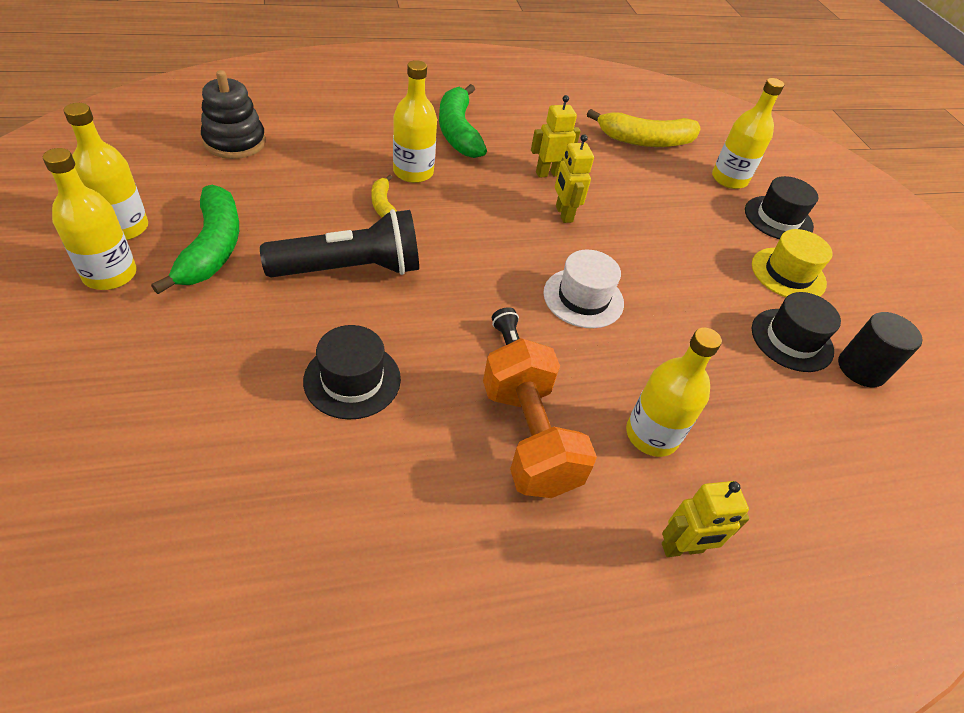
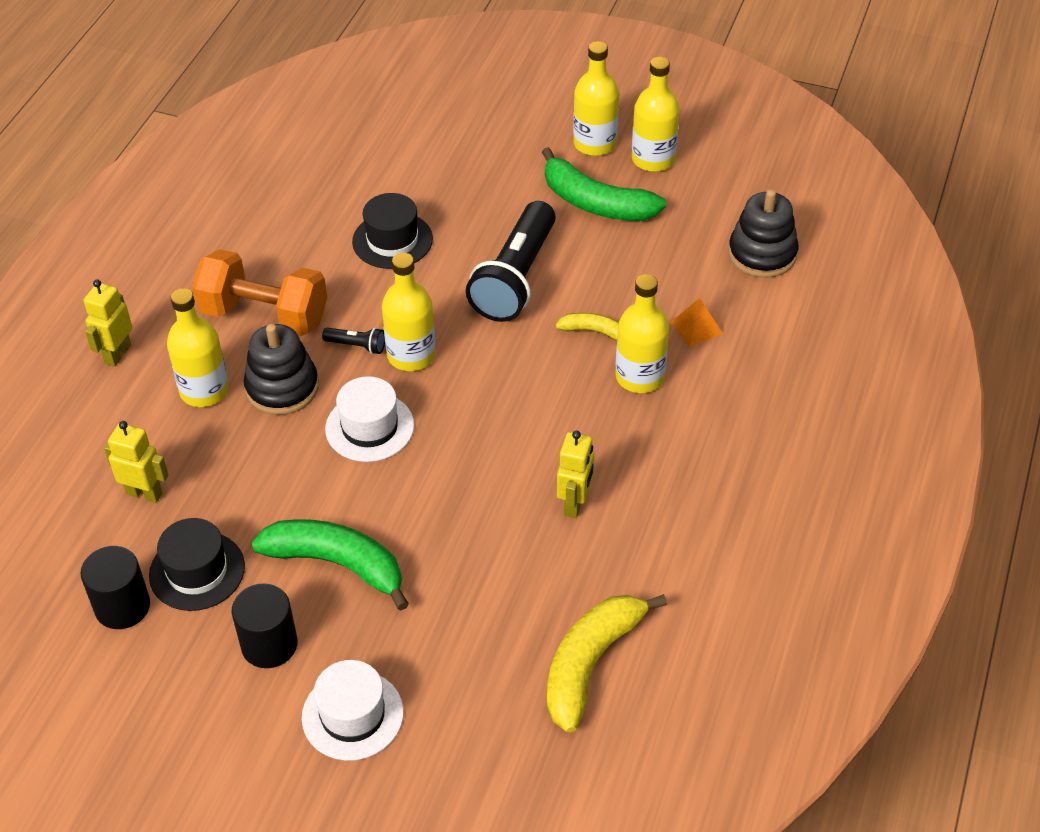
camera: 130 degrees right, 0 degrees up
green banana [439,84,487,158] -> green banana moved to [251,519,409,611]
yellow robot [555,134,594,223] -> yellow robot moved to [104,421,168,503]
yellow bottle [712,78,784,189] -> yellow bottle moved to [382,253,436,371]
black hat [745,176,818,239] -> white hat [302,660,404,761]
yellow hat [752,229,832,297] -> black cylinder [232,583,298,668]
none -> black stacking toy [244,324,319,415]
none -> orange pyramid [670,298,723,347]

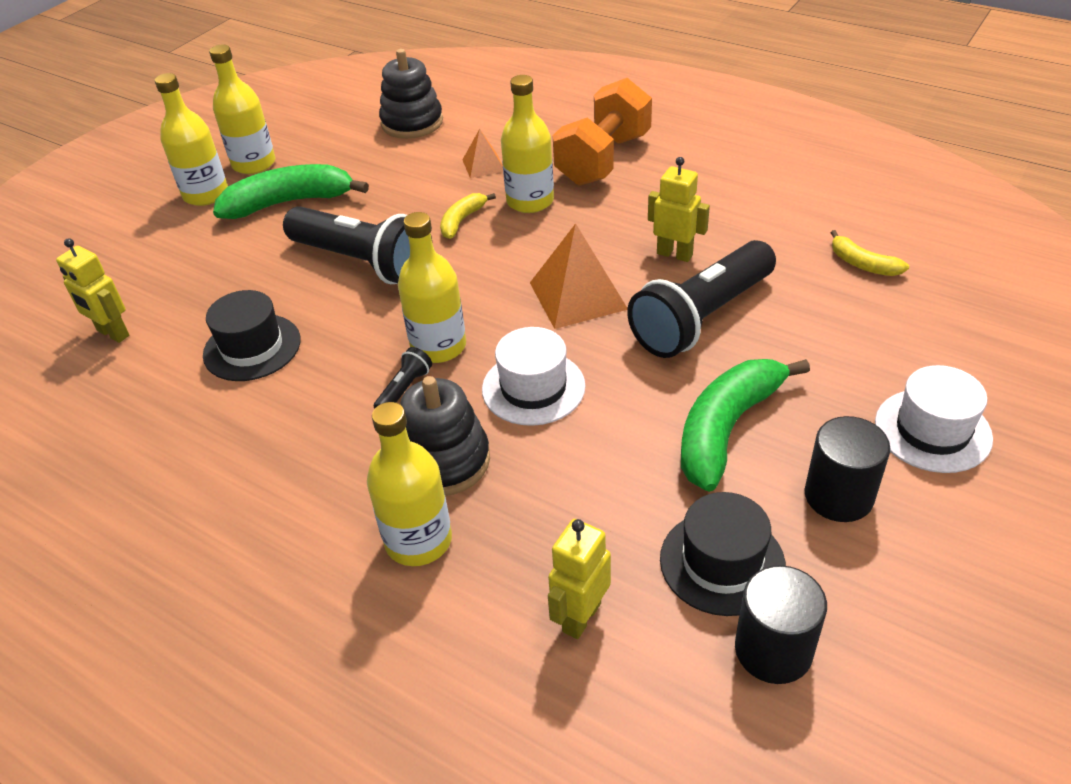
camera: 75 degrees left, 5 degrees down
yellow robot [84,279,132,367] -> yellow robot moved to [56,238,129,343]
orange dumbbell [192,249,327,336] -> orange dumbbell moved to [553,78,652,186]
green banana [542,147,666,221] -> green banana turned 150 degrees counterclockwise [213,164,369,219]
yellow banana [547,594,667,733] -> yellow banana [831,230,909,276], size x0.52
none -> orange pyramid [530,223,627,329]
none -> black flashlight [627,240,776,358]

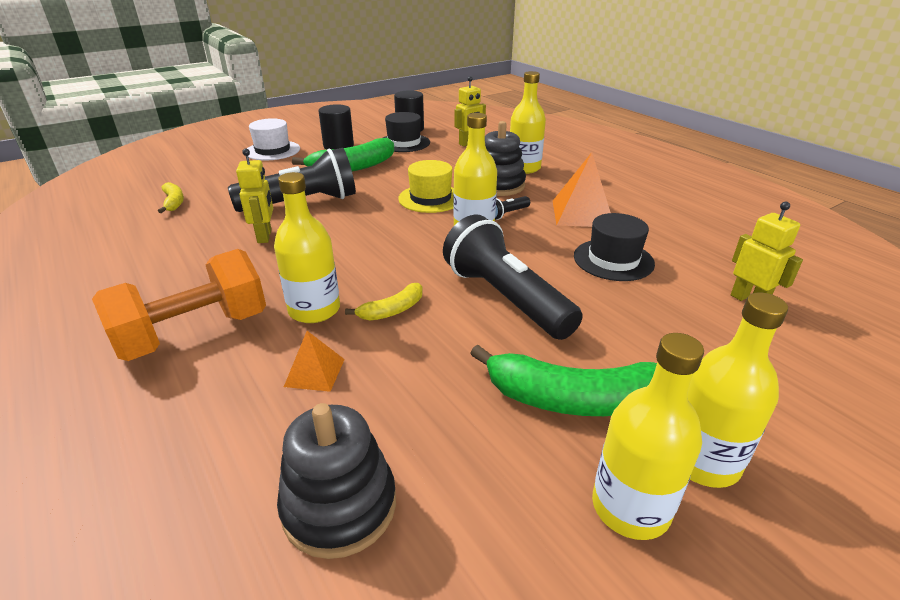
camera: 160 degrees left, 10 degrees down
white hat [482,327,586,426] -> yellow hat [398,160,454,213]
orange pyramid [530,223,627,329] -> orange pyramid moved to [553,152,611,227]
yellow robot [648,157,710,262] -> yellow robot turned 150 degrees counterclockwise [236,149,273,243]

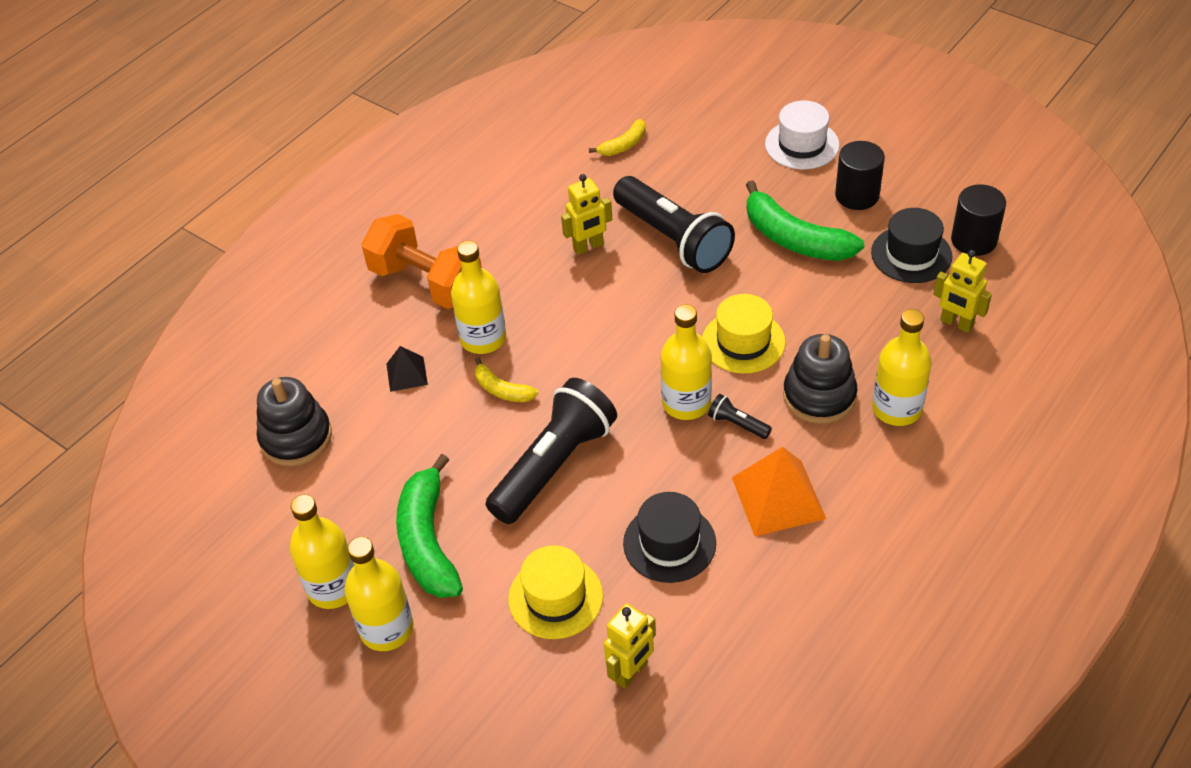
camera: 75 degrees right, 15 degrees up
orange pyramid [284,331,345,392] -> black pyramid [387,346,428,392]
none -> yellow hat [508,545,603,639]

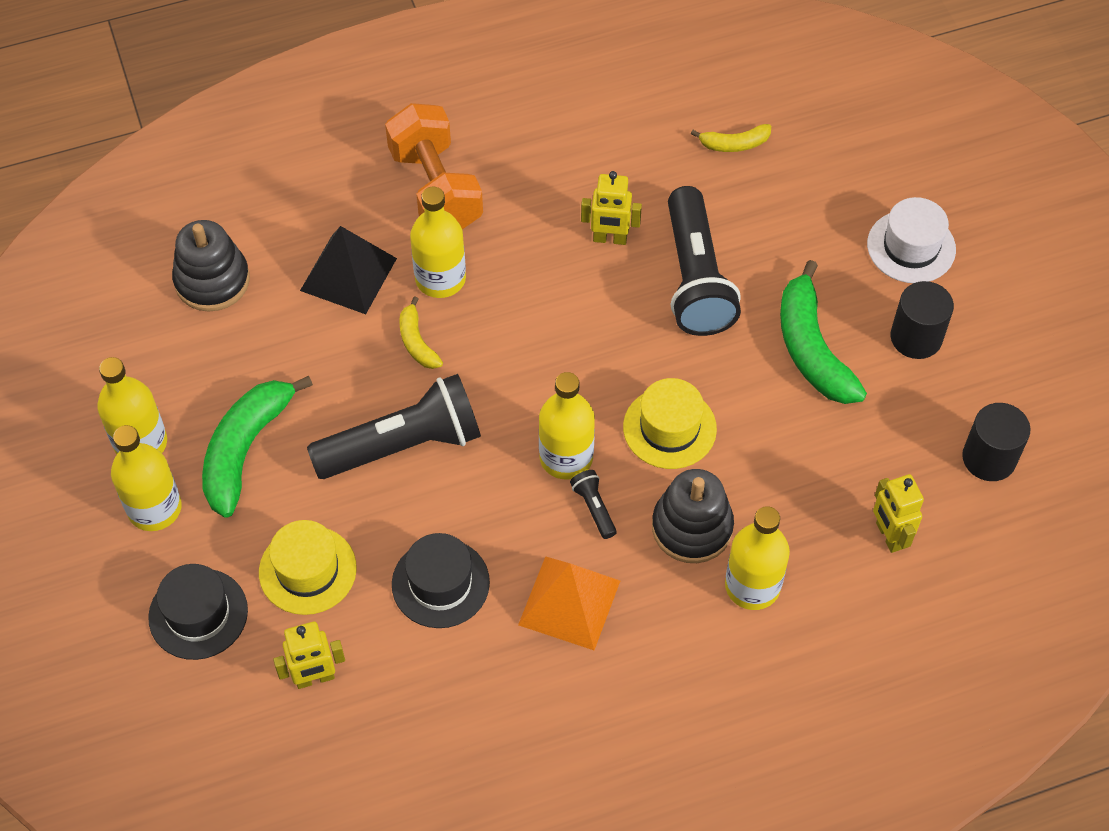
camera: 30 degrees right, 10 degrees up
black pyramid [387,346,428,392] -> black pyramid [300,226,397,314], size x1.80
black hat [871,208,952,283] -> black hat moved to [148,564,248,660]

